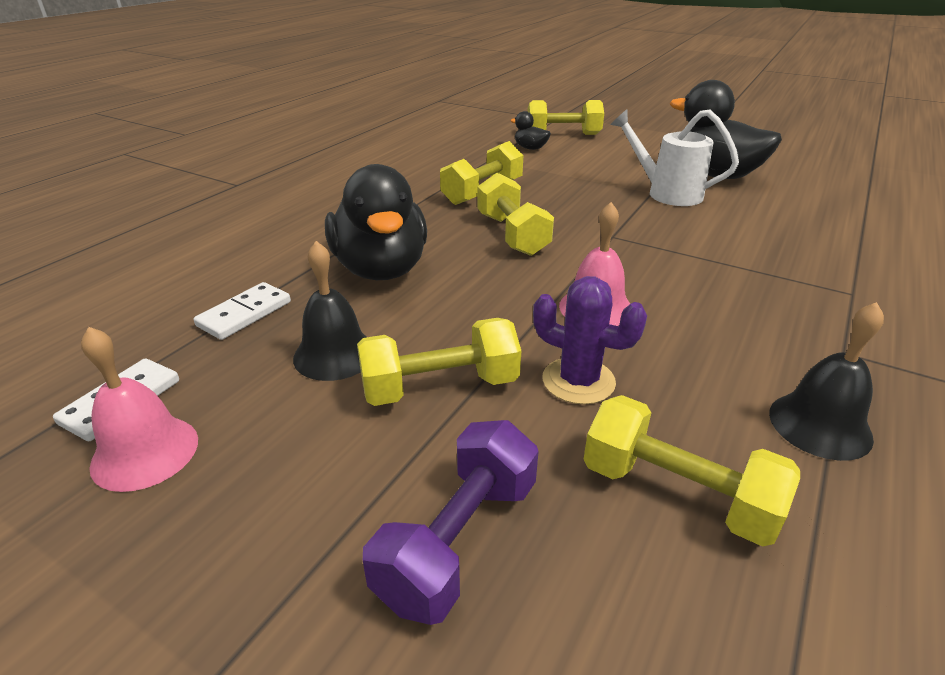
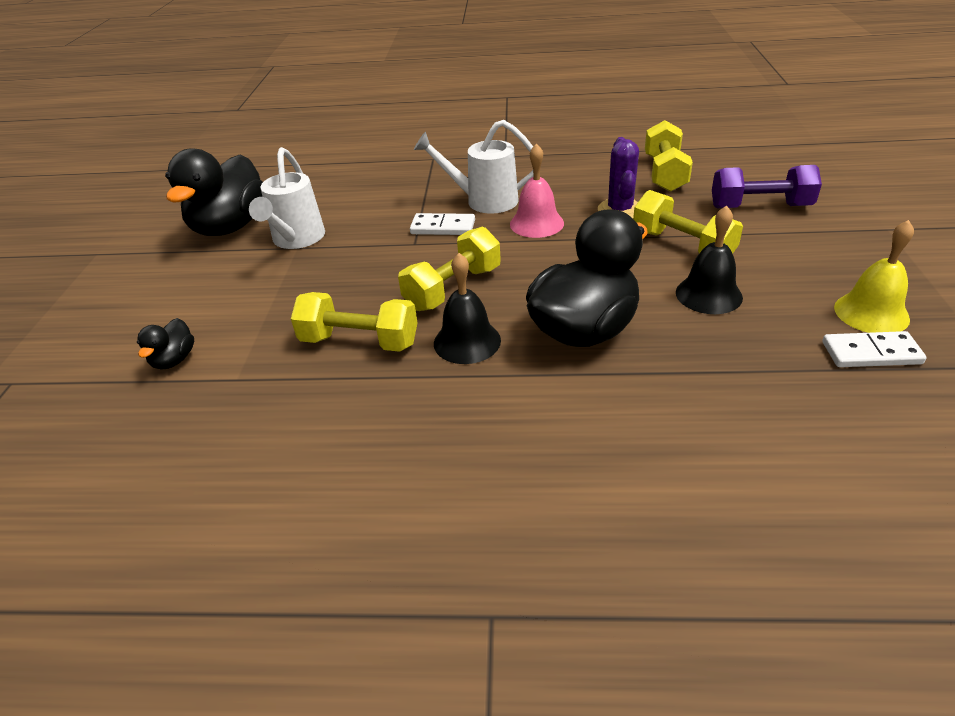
camera: 115 degrees left, 5 degrees up
pink bell [81,327,198,492] -> yellow bell [834,220,914,333]
white domino [194,282,291,340] -> white domino moved to [410,213,475,235]
yellow dumbbell [528,100,604,135] -> none
black bell [769,302,884,461] -> black bell moved to [434,253,501,364]
none -> white watering can [414,120,533,214]

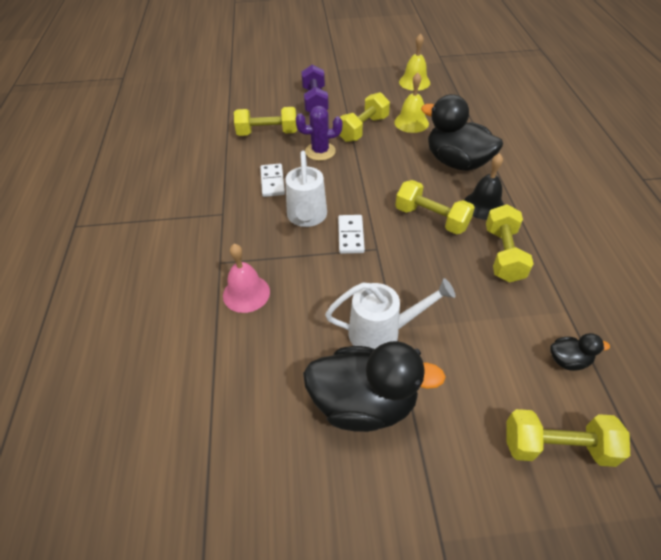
camera: 100 degrees left, 10 degrees up
pink bell [510,144,564,238] -> pink bell moved to [223,244,270,313]
black bell [676,205,743,314] -> yellow bell [394,72,429,133]
white domino [822,331,926,367] -> white domino moved to [260,164,285,197]
none -> yellow dumbbell [506,409,630,467]

